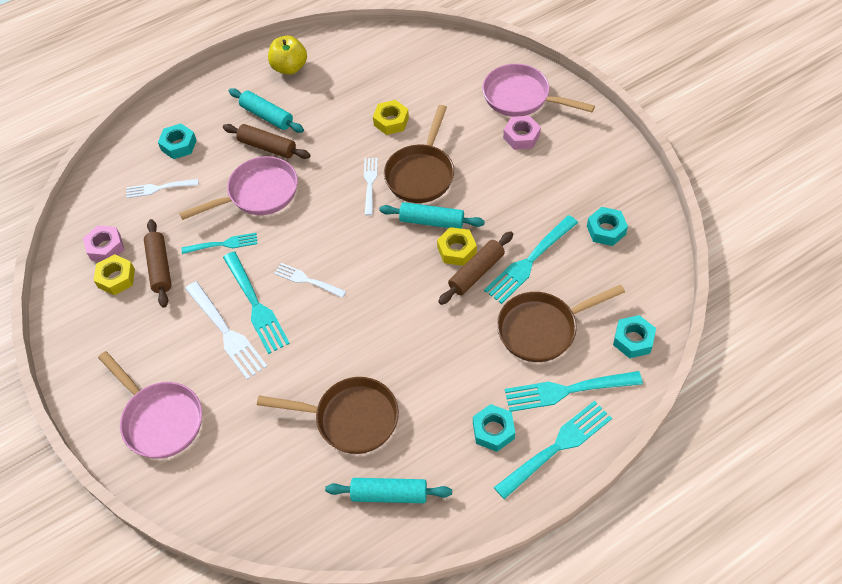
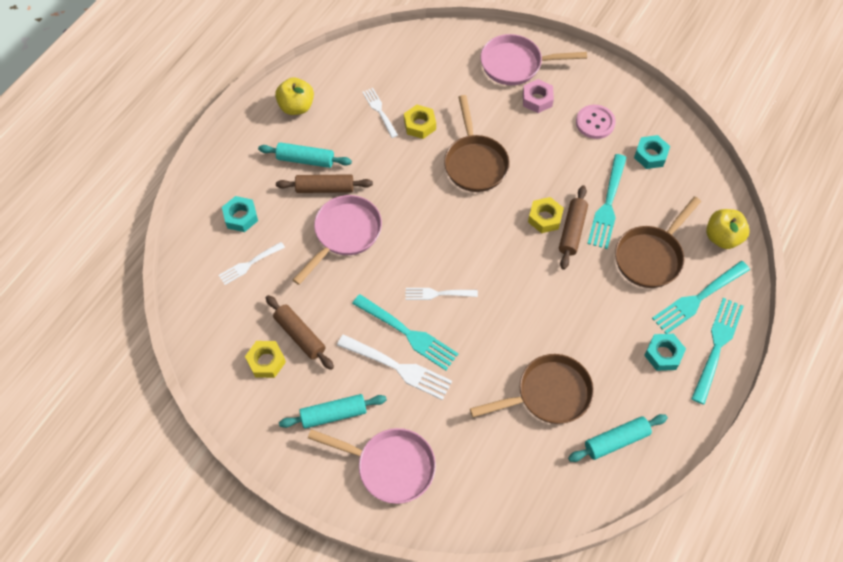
camera: 30 degrees left, 5 degrees up
pink nut [83,225,125,262] -> none
turquoise fork [182,233,258,254] -> none
white fork [364,158,378,215] -> white fork moved to [362,88,398,138]
turquoise rolling pin [379,202,485,229] -> turquoise rolling pin moved to [279,394,387,429]
turquoise nut [613,315,656,358] -> yellow apple [706,209,750,249]
none -> pink button [576,105,616,139]

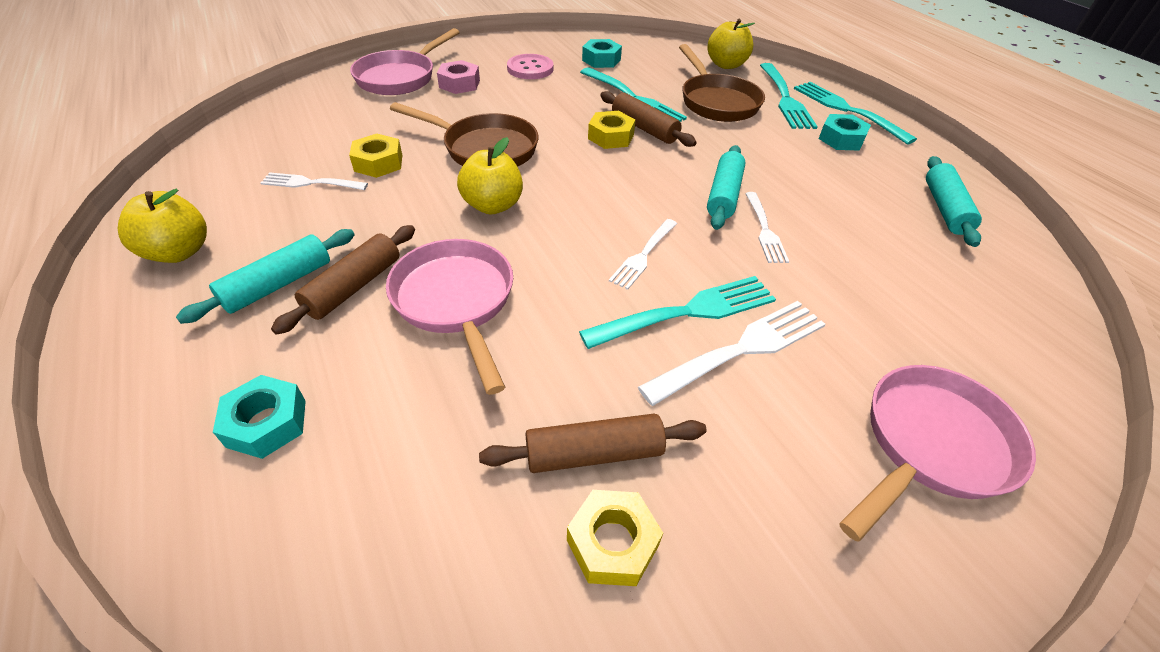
camera: 60 degrees left, 15 degrees down
white fork [219,242,285,285] -> white fork moved to [745,192,789,263]
turquoise rolling pin [279,394,387,429] -> turquoise rolling pin moved to [707,145,746,230]
brown pan [470,354,594,424] -> none
none -> yellow apple [457,137,523,215]

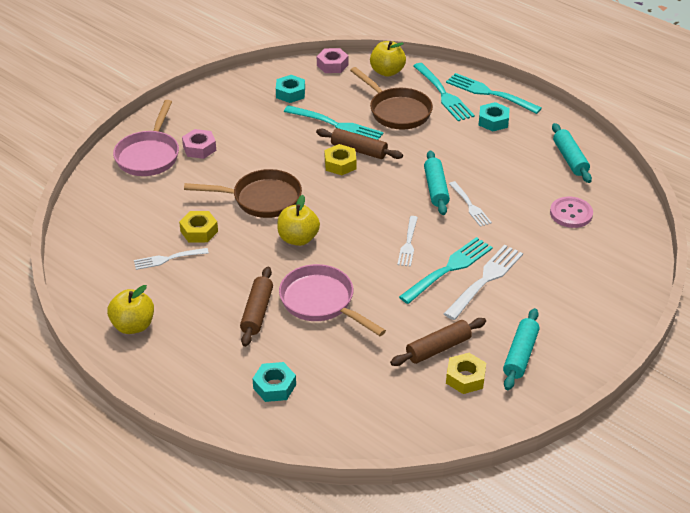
camera: 20 degrees left, 5 degrees down
turquoise rolling pin [176,229,355,324] -> turquoise rolling pin moved to [503,308,540,390]
pink button [507,54,553,79] -> pink button moved to [550,197,593,228]
pink pan [839,365,1036,541] -> none
none -> pink nut [317,48,349,73]

